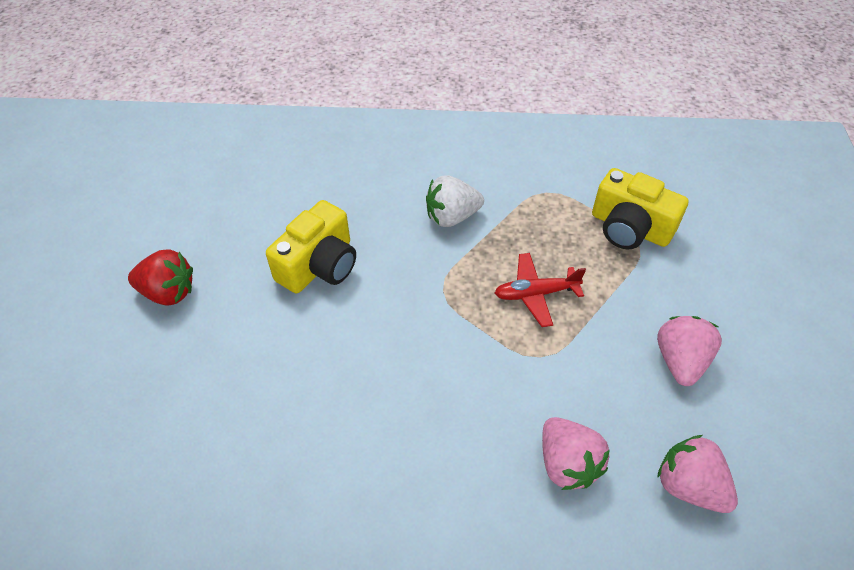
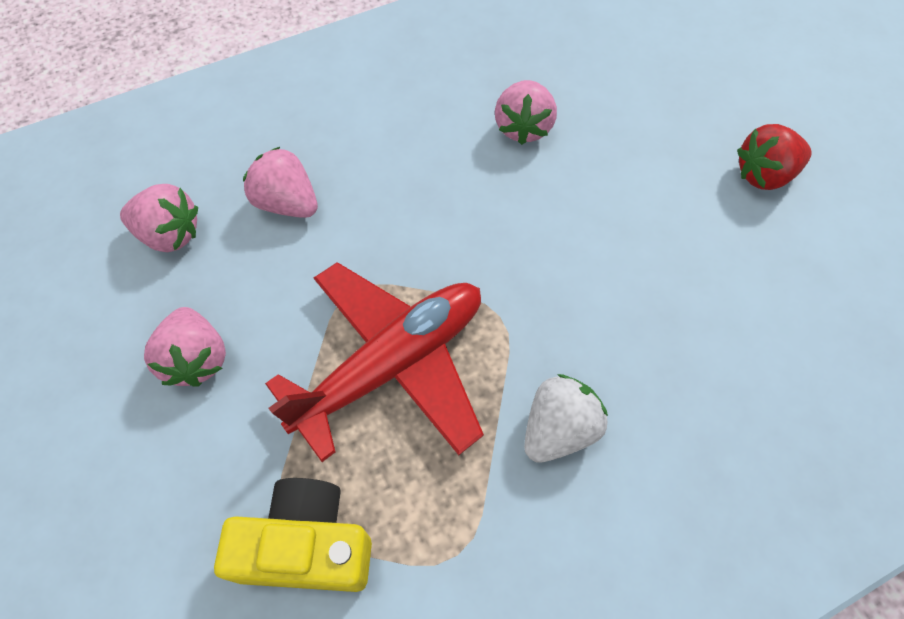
camera: 150 degrees right, 10 degrees up
yellow camera [266,200,356,293] -> none
red plane [495,253,586,327] -> red plane [265,262,484,462], size x1.98
none -> pink strawberry [495,80,557,145]

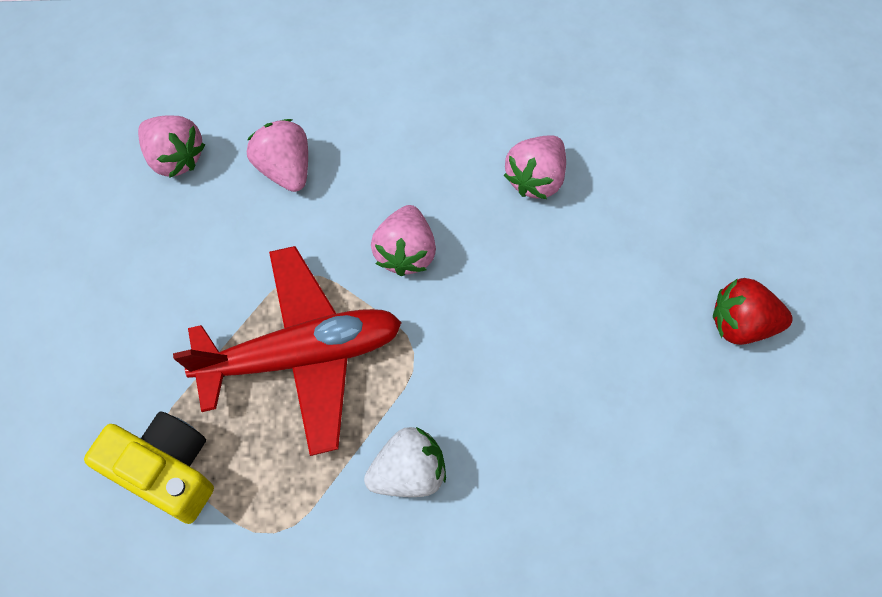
camera: 25 degrees right, 5 degrees up
pink strawberry [144,307,226,387] -> pink strawberry moved to [371,205,436,276]

